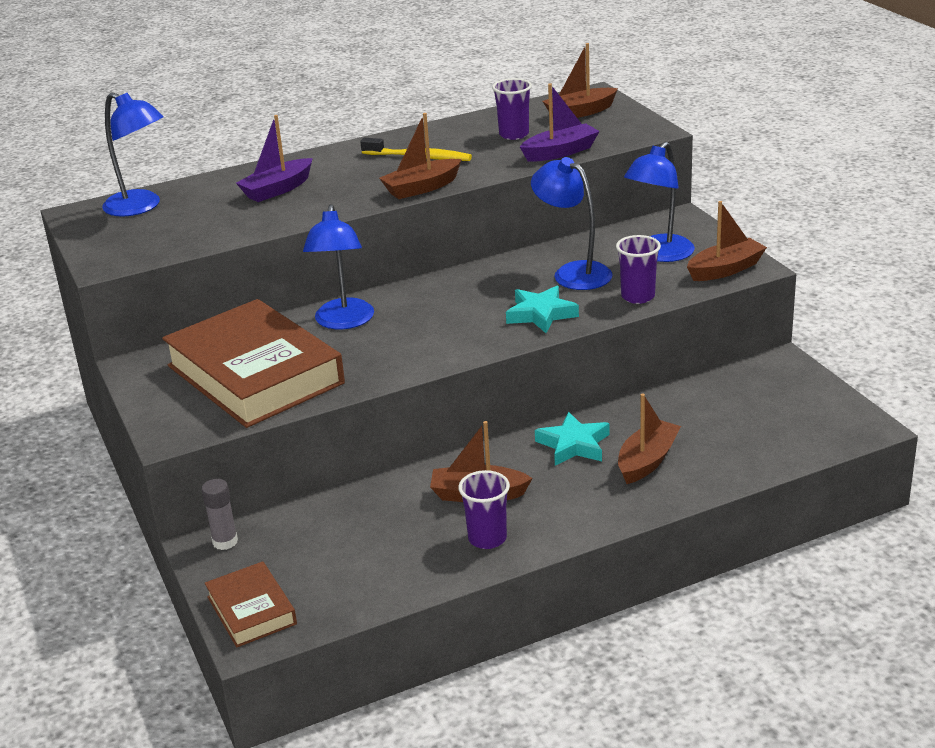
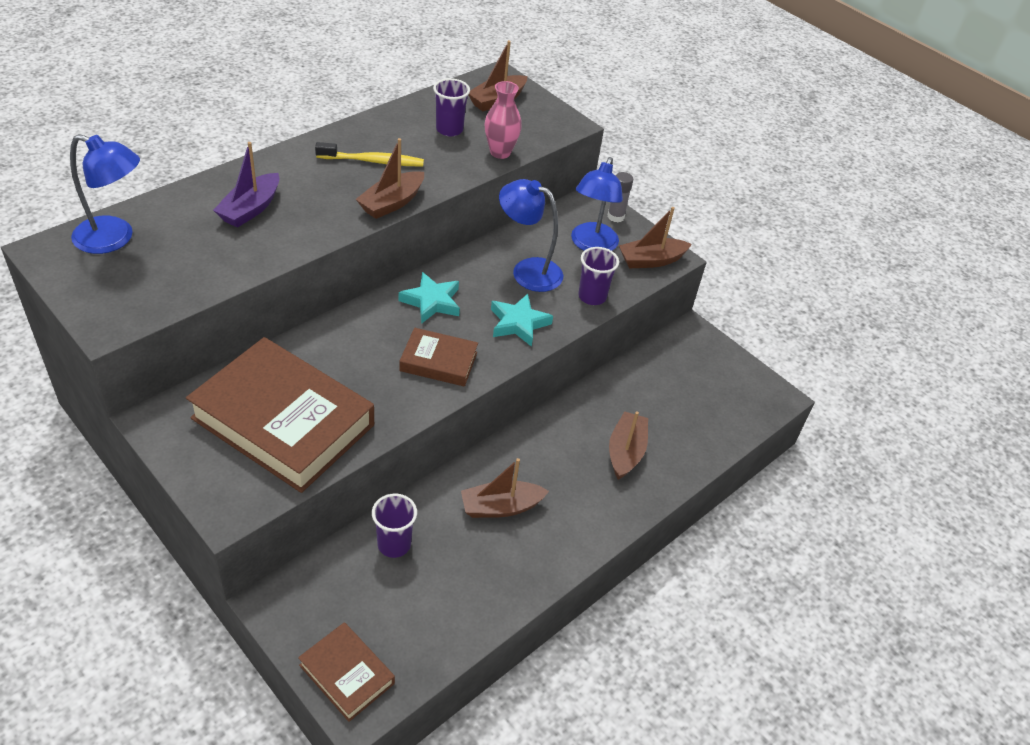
camera: 25 degrees left, 15 degrees up
grey glue stick [201,479,238,550] -> grey glue stick moved to [608,172,633,222]
blue lamp [303,204,374,329] -> none
purple cup [458,470,510,549] -> purple cup moved to [372,494,417,558]
purple boat [520,84,600,162] -> pink vase [485,81,522,159]
turquoise star [535,412,609,466] -> turquoise star moved to [399,272,460,324]
brown boat [687,201,767,281] -> brown boat turned 150 degrees counterclockwise [619,207,692,268]
none -> brown book [399,328,478,387]

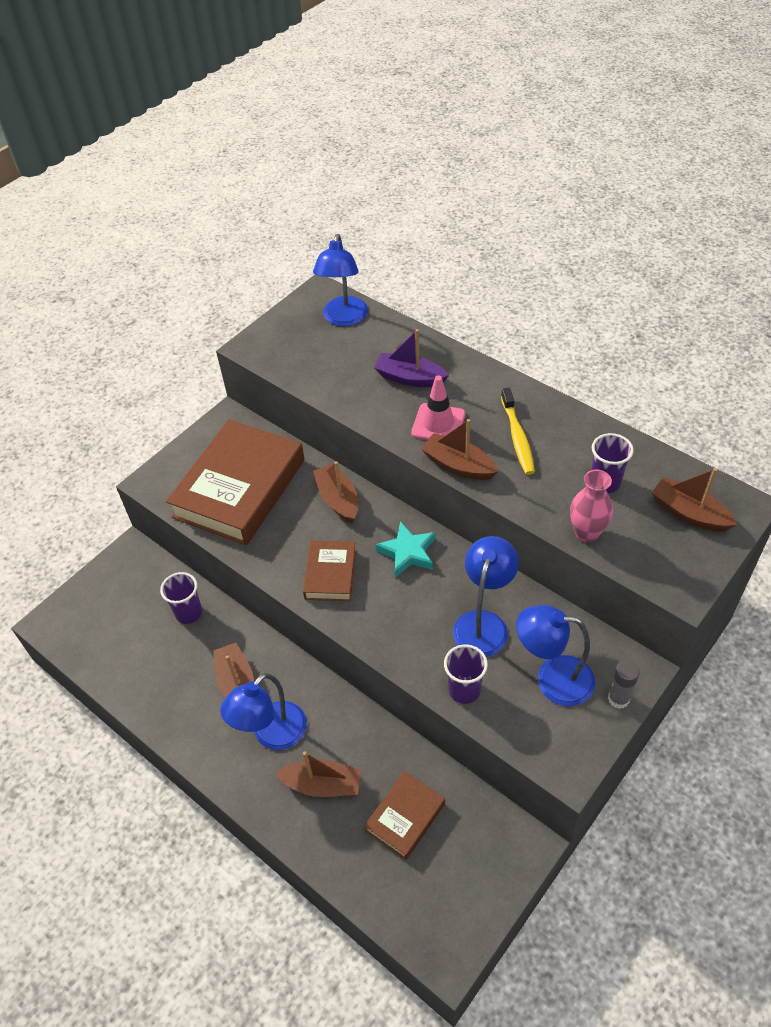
camera: 90 degrees right, 5 degrees up
brown book [298,622,395,722] -> brown book moved to [364,771,445,860]
turquoise star [491,294,553,347] -> none
brown boat [619,207,692,268] -> brown boat moved to [313,461,358,523]
none -> blue lamp [220,673,307,750]
none -> pink traffic cone [411,375,465,440]

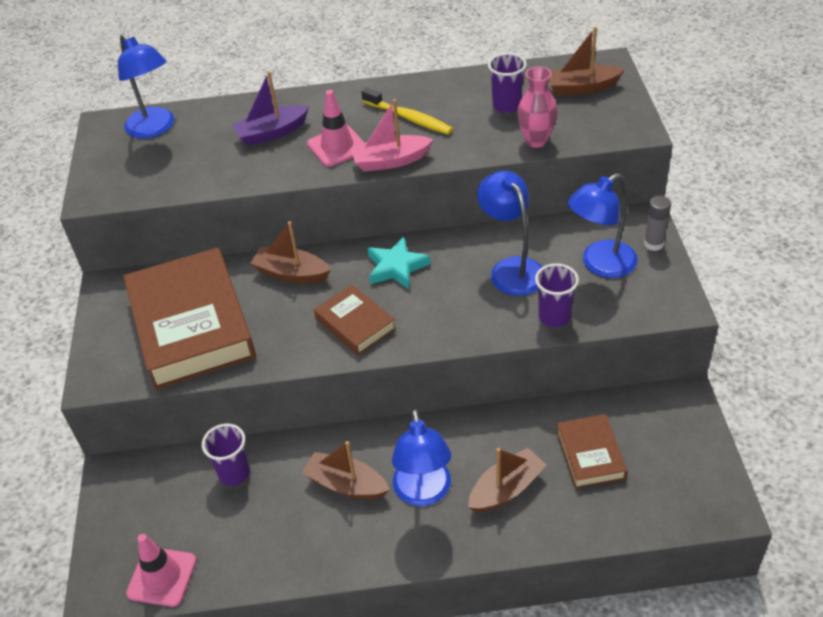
camera: 45 degrees left, 5 degrees down
brown boat [421,419,499,480] -> pink boat [350,99,433,172]
none -> pink traffic cone [126,534,197,607]

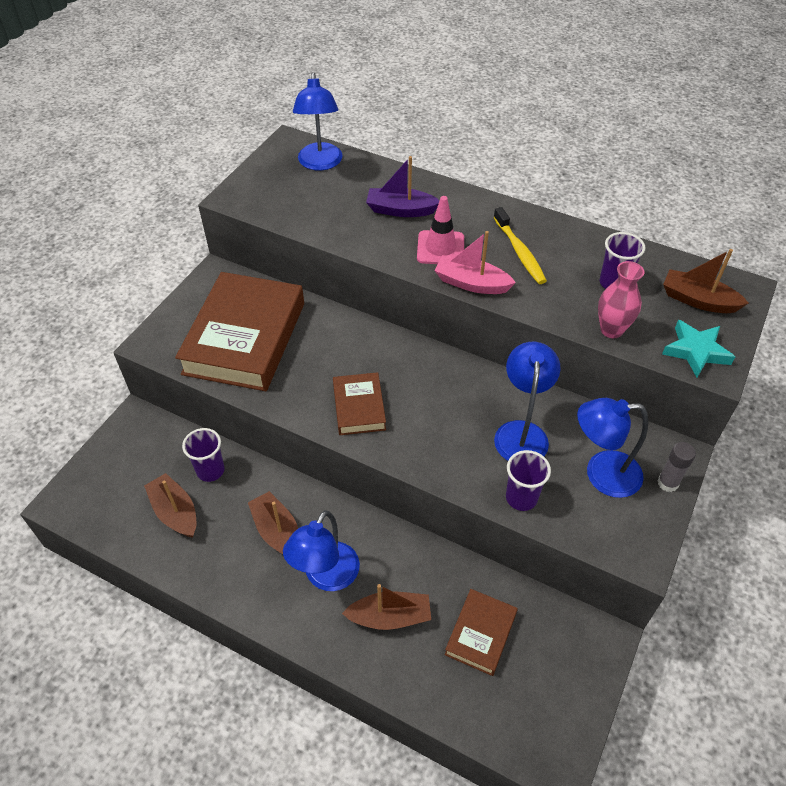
camera: 30 degrees right, 5 degrees up
pink traffic cone [126,534,197,607] -> none
brown boat [250,221,331,283] -> brown boat moved to [144,473,196,538]
turquoise star [368,237,430,289] -> turquoise star moved to [662,320,735,377]

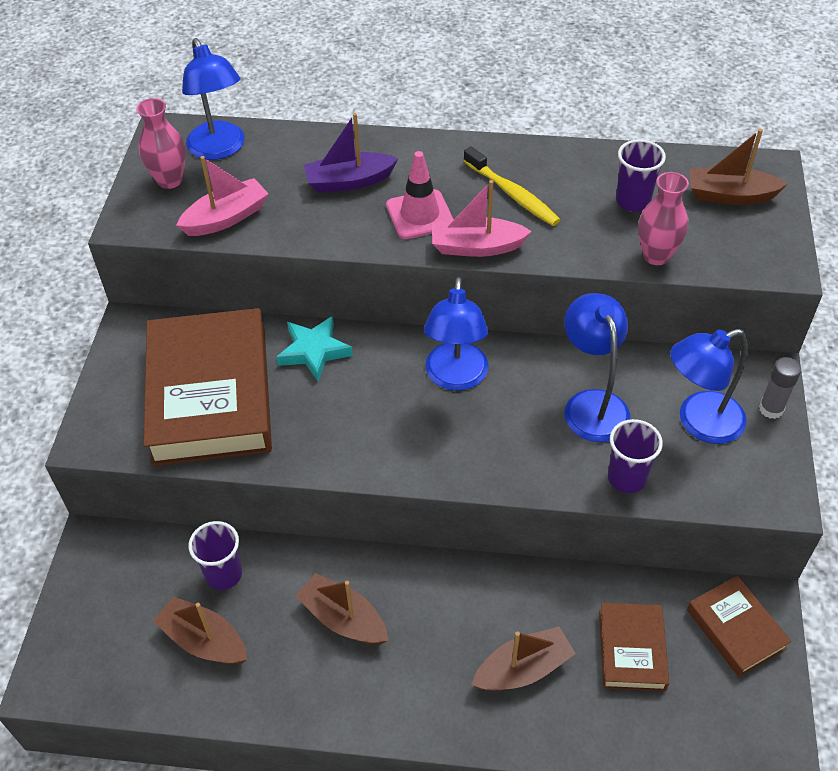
camera: 20 degrees left, 0 degrees up
blue lamp [283,510,360,591] -> blue lamp moved to [424,277,489,391]
brown book [333,372,386,435] -> brown book moved to [687,576,791,677]
turquoise star [662,320,735,377] -> turquoise star moved to [276,316,353,381]
none -> pink vase [136,98,186,189]
none -> pink boat [176,156,269,236]

